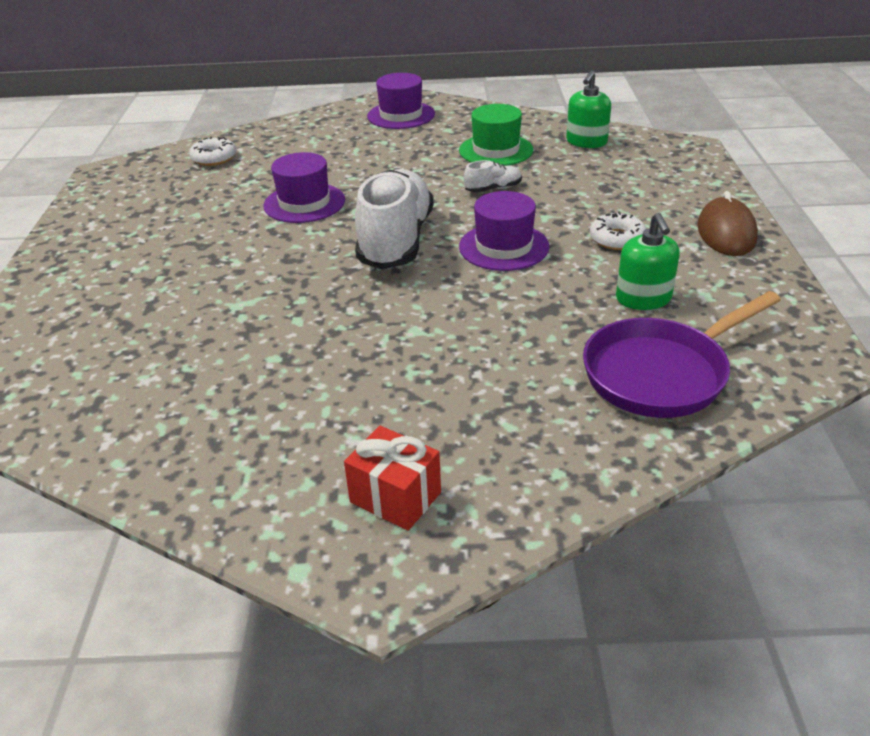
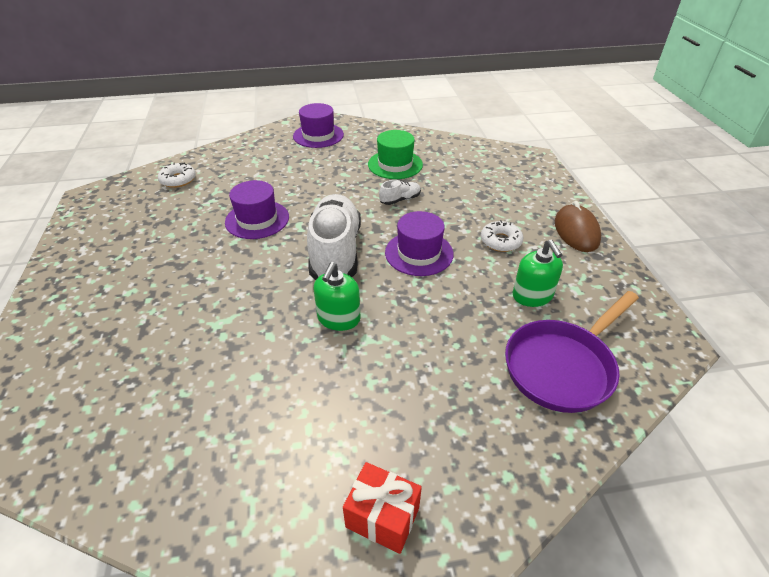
camera: 10 degrees left, 5 degrees up
green soap dispenser [566,71,611,148] -> green soap dispenser moved to [314,262,361,331]

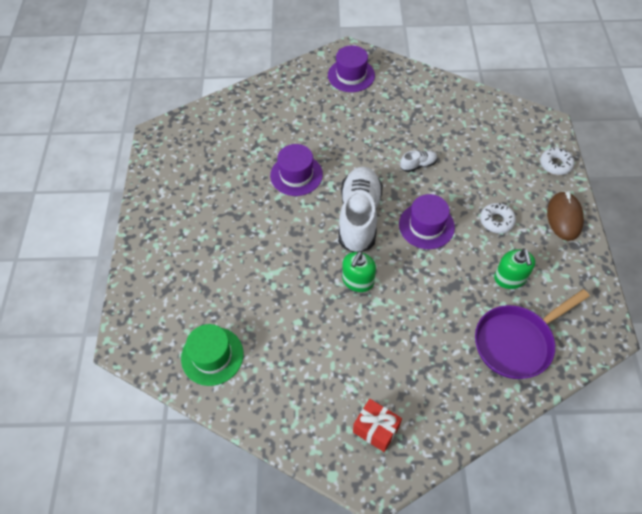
camera: 10 degrees right, 15 degrees up
white donut [158,162,196,188] -> white donut moved to [540,147,574,175]
green hat [368,130,423,179] -> green hat moved to [181,324,243,386]

